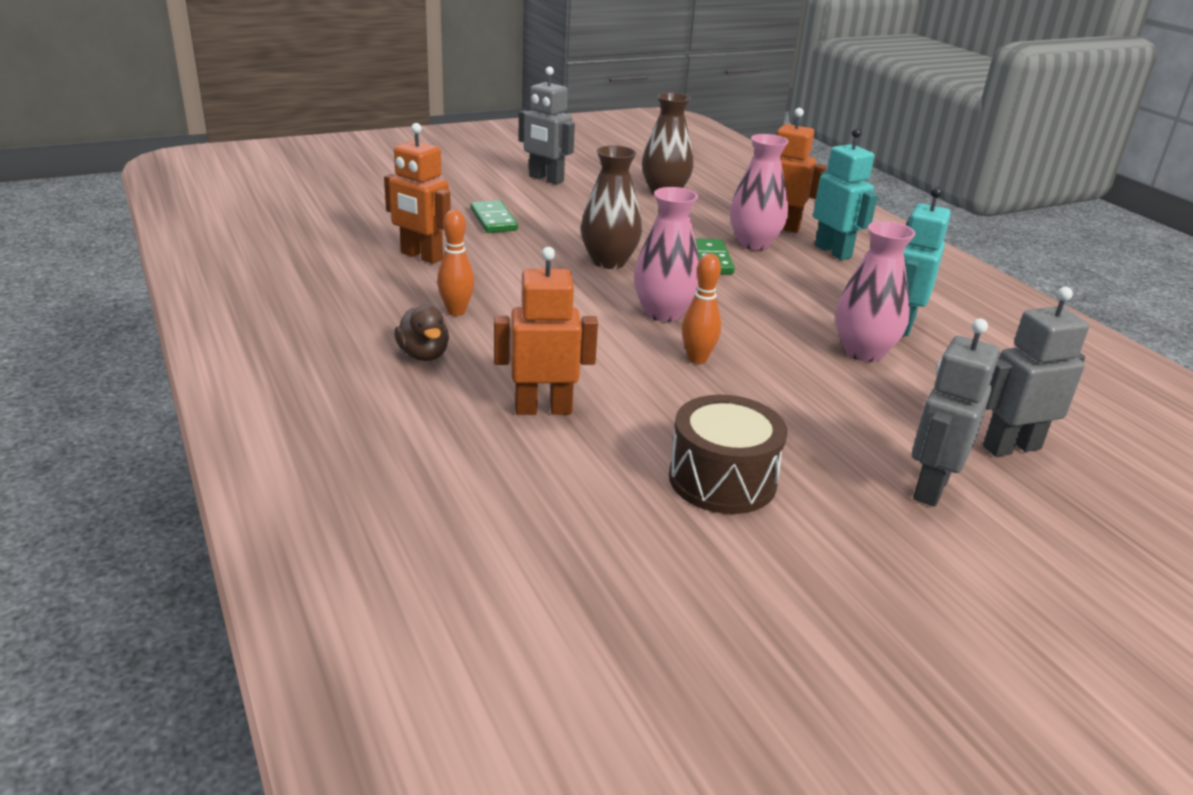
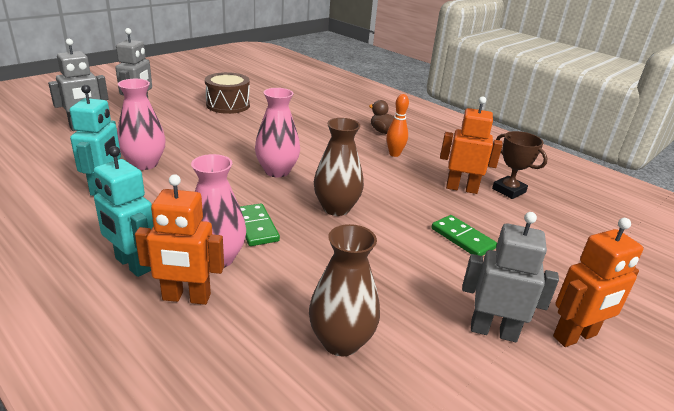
camera: 160 degrees right, 0 degrees up
orange robot [494,247,598,415] -> orange robot moved to [553,218,643,347]
orange bowling pin [682,253,721,364] -> none
none -> brown trophy [492,131,548,199]

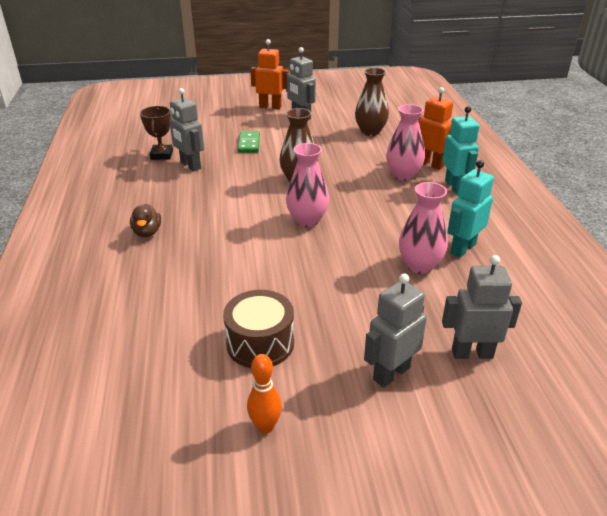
camera: 140 degrees left, 5 degrees up
green domino [240,203,280,246] -> none
orange bowling pin [386,94,409,157] -> orange bowling pin moved to [247,354,282,434]
orange robot [440,96,503,194] -> grey robot [169,88,204,171]

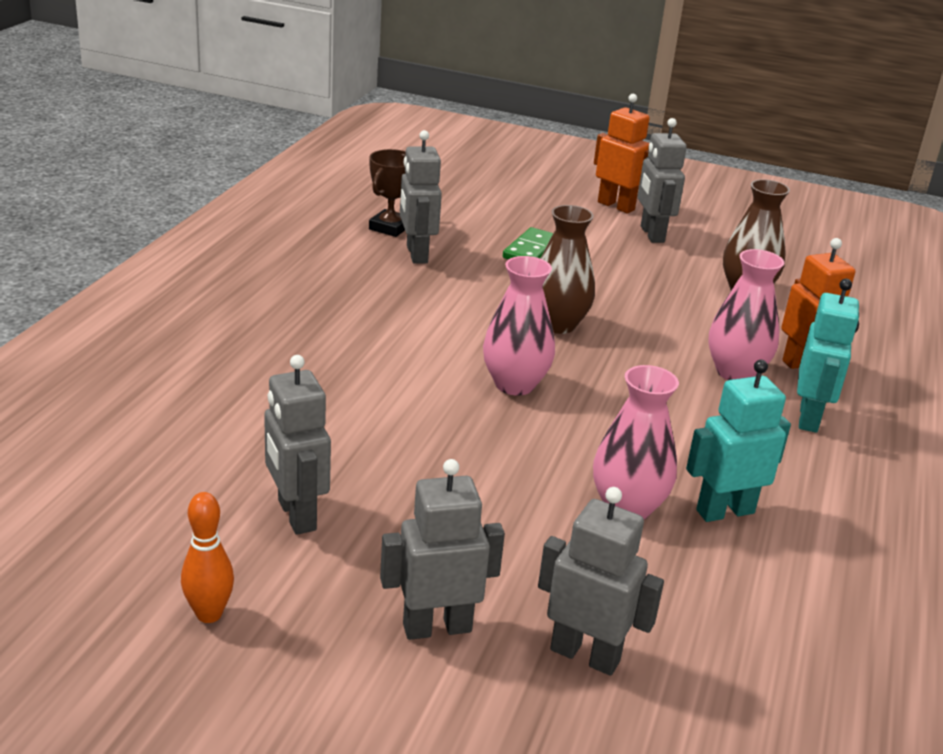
camera: 25 degrees right, 5 degrees down
brown duck [130,204,161,237] -> none
brown drum [223,290,294,368] -> grey robot [264,355,331,535]

